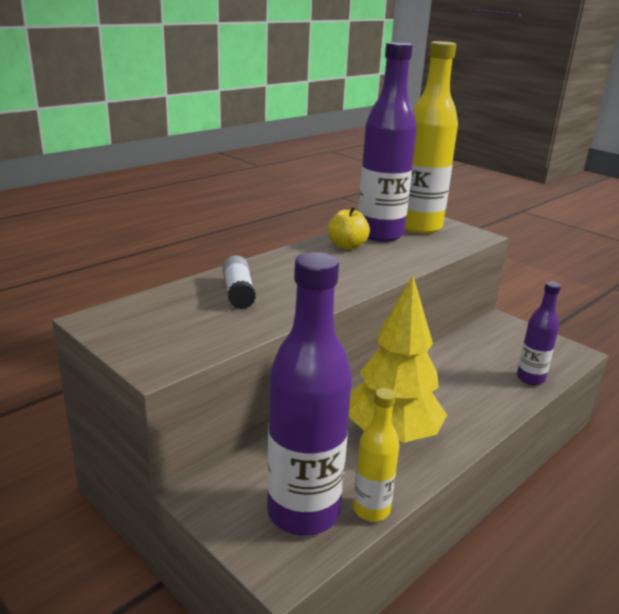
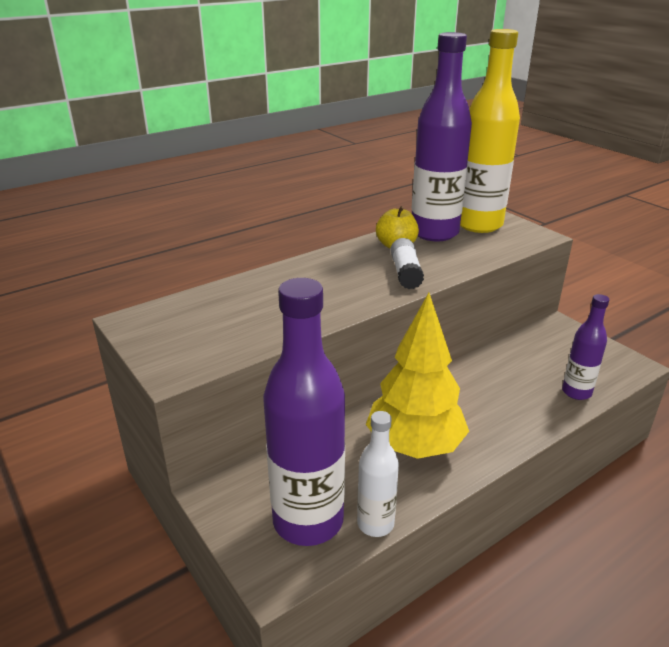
camera: 10 degrees right, 5 degrees up
white glue stick [222,255,256,309] -> white glue stick moved to [390,238,424,289]
yellow bottle [353,388,400,522] -> white bottle [357,411,399,537]

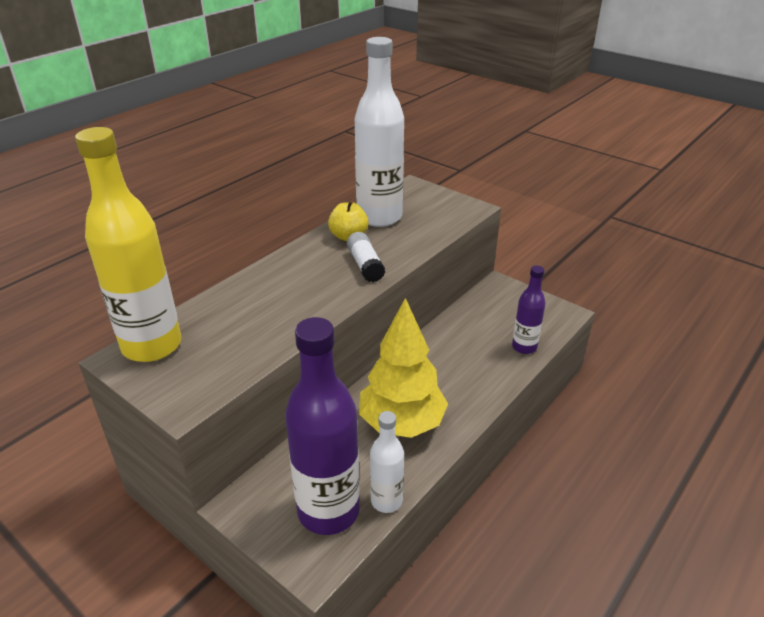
camera: 15 degrees left, 5 degrees up
purple bottle [412,32,472,242] -> white bottle [355,37,404,227]
yellow bottle [460,29,520,233] -> yellow bottle moved to [75,127,182,362]

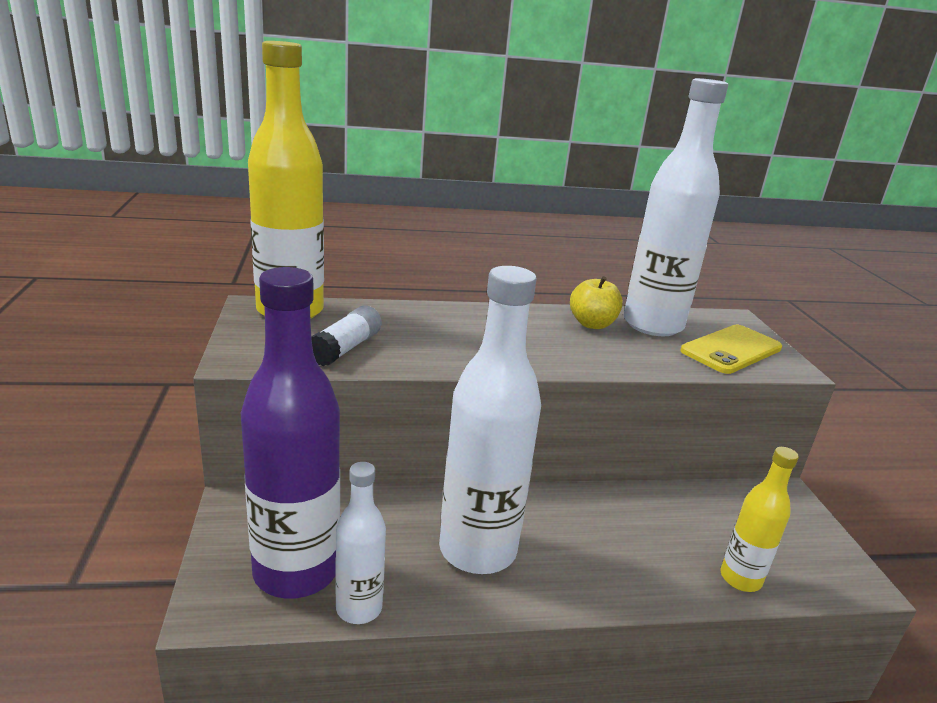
camera: 40 degrees right, 10 degrees down
white glue stick [347,232,385,282] -> white glue stick moved to [311,306,382,367]
yellow tree [359,298,448,438] -> white bottle [439,266,541,574]
purple bottle [512,265,545,354] -> yellow bottle [720,447,799,592]
none -> yellow phone [680,325,782,374]

